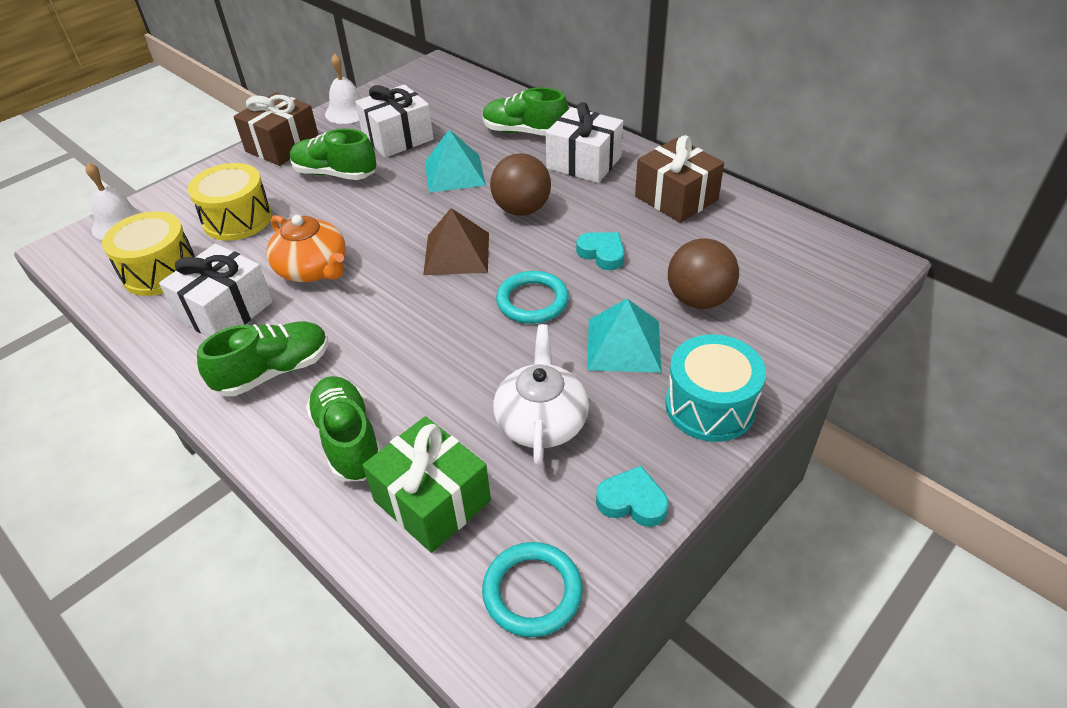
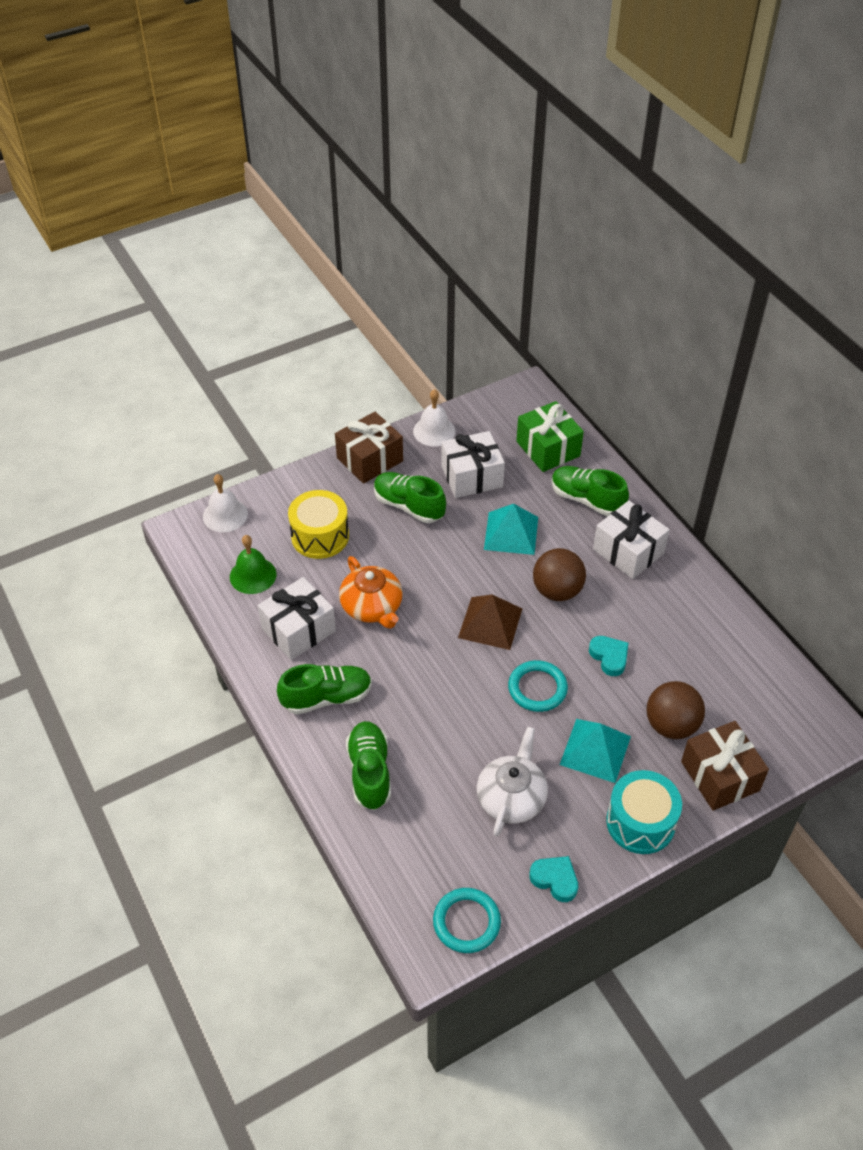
camera: 15 degrees right, 5 degrees up
yellow drum [102,211,195,296] -> green bell [230,535,276,594]
green gift [362,416,491,553] -> green gift moved to [516,401,584,472]
brown gift [635,135,724,223] -> brown gift moved to [681,721,769,811]

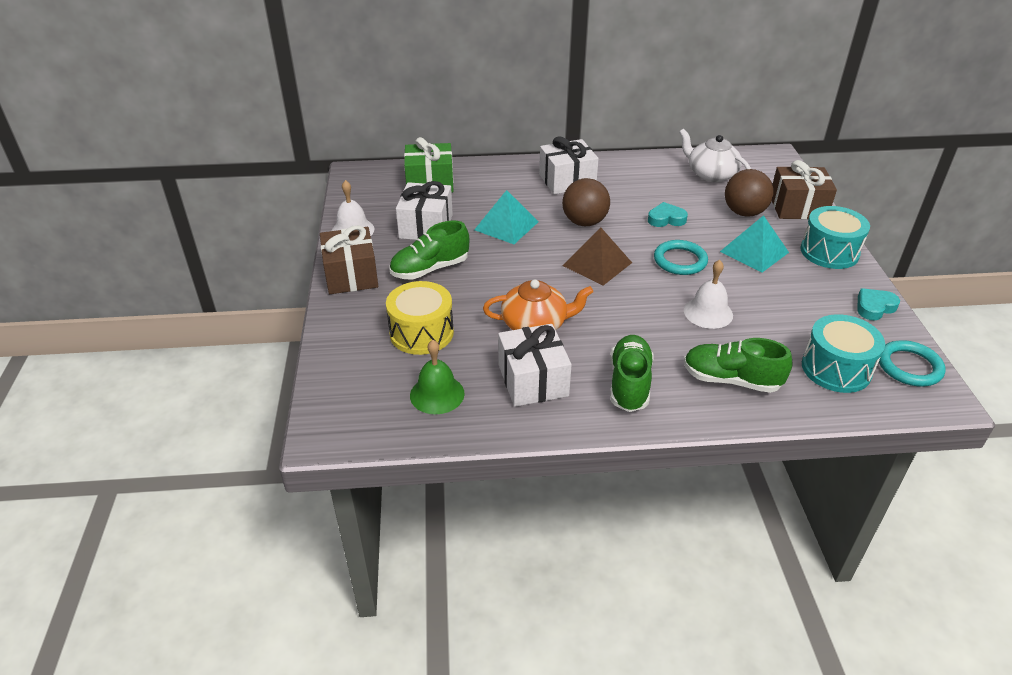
camera: 65 degrees left, 10 degrees down
white bell [203,474,248,532] -> white bell moved to [684,260,733,329]
white teapot [477,727,548,836] -> white teapot moved to [679,129,751,182]
green shoe [552,466,629,516] -> none
none -> turquoise drum [802,314,885,393]

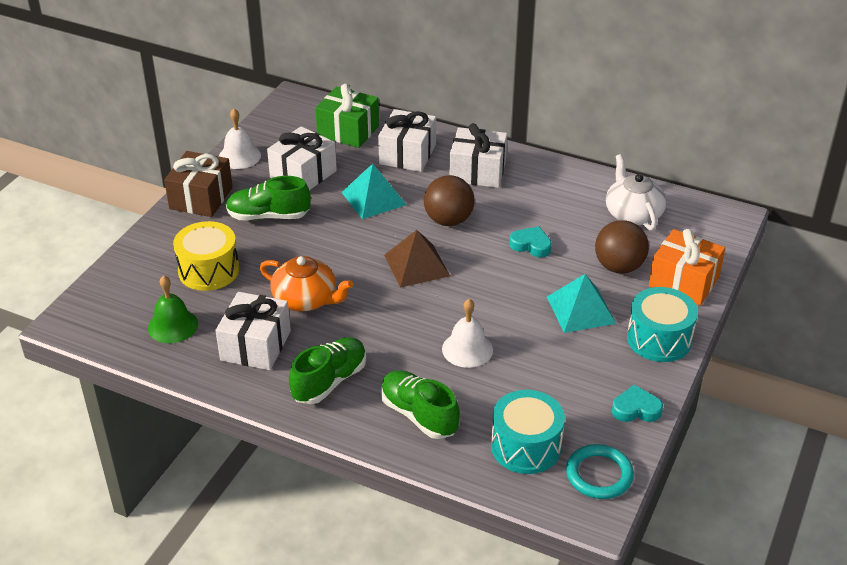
camera: 30 degrees right, 0 degrees up
turquoise ring [654,240,708,275] -> none
brown gift [772,160,837,219] -> orange gift [649,229,725,305]
none -> white gift [378,109,436,172]

